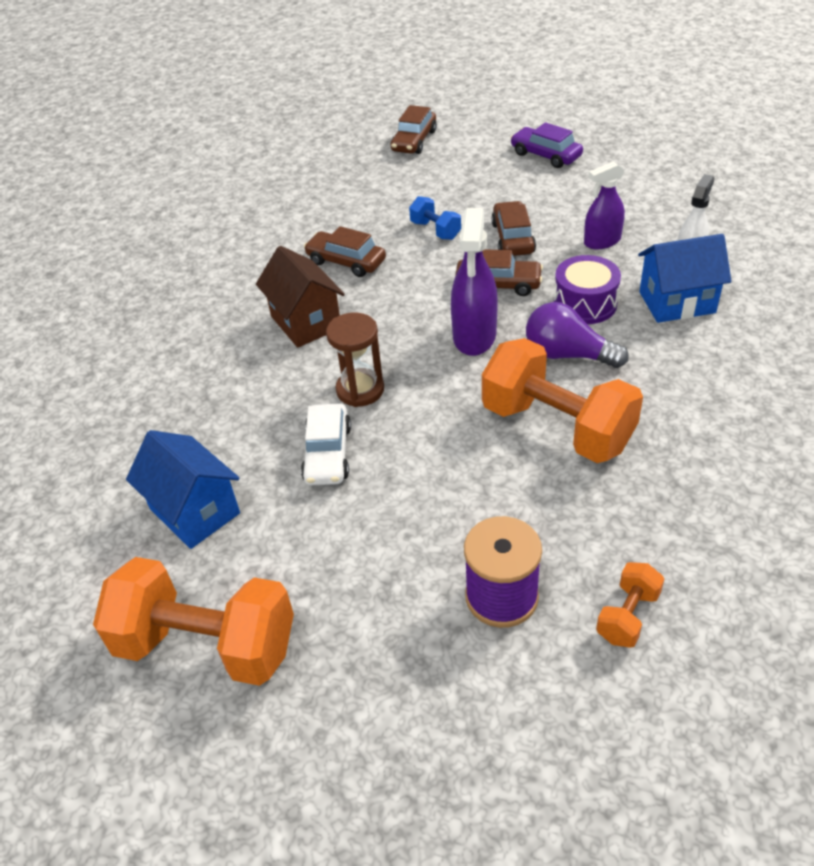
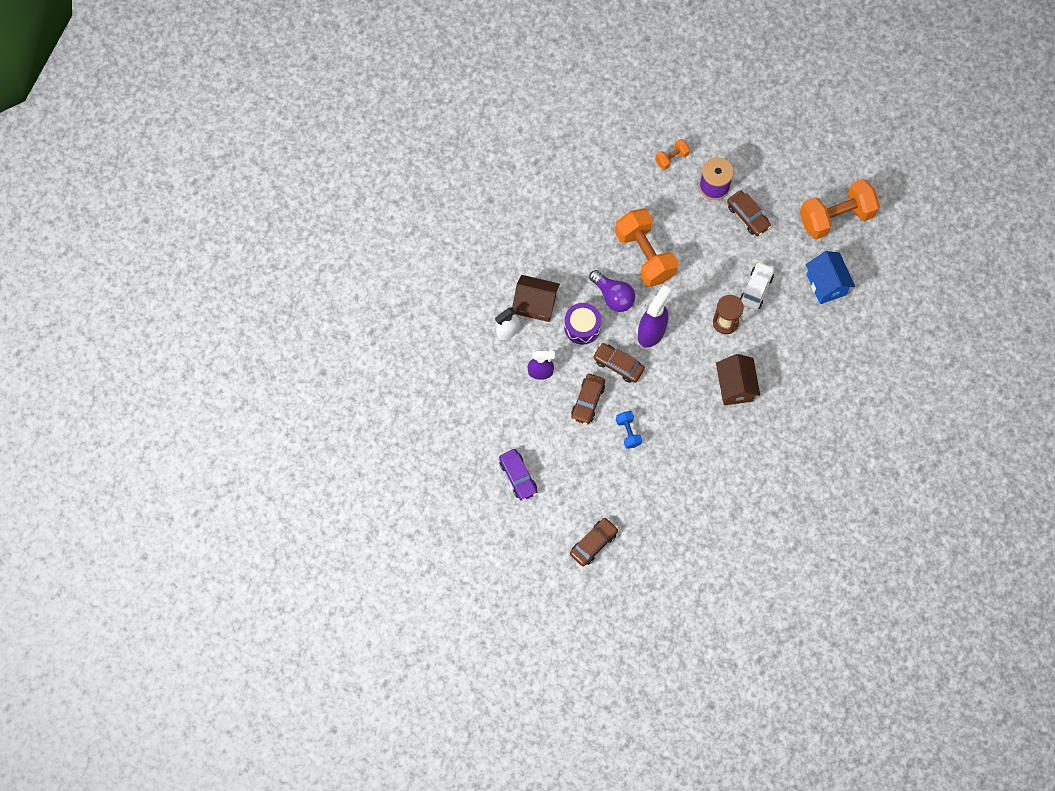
camera: 160 degrees left, 25 degrees up
orange dumbbell [93,557,294,686] -> orange dumbbell turned 60 degrees counterclockwise [800,179,880,240]
brown car [304,226,386,277] -> brown car moved to [727,190,771,236]
blue house [638,234,731,323] -> brown house [512,275,560,322]

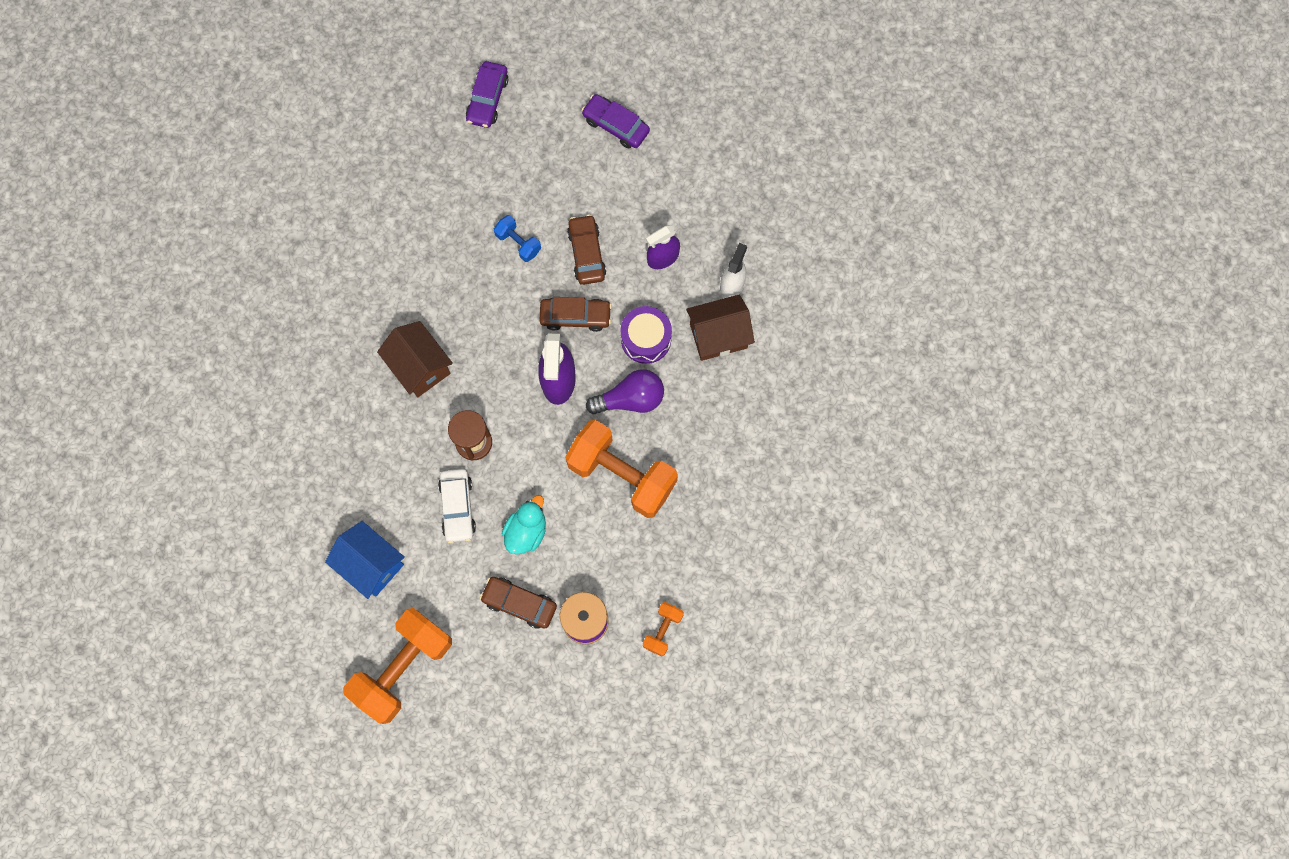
camera: 150 degrees right, 5 degrees up
brown car [570,517,618,566] -> purple car [466,61,509,128]
purple light bulb [589,270,635,312] -> purple light bulb turned 150 degrees clockwise [586,369,664,414]
none -> turquoise duck [502,495,546,555]

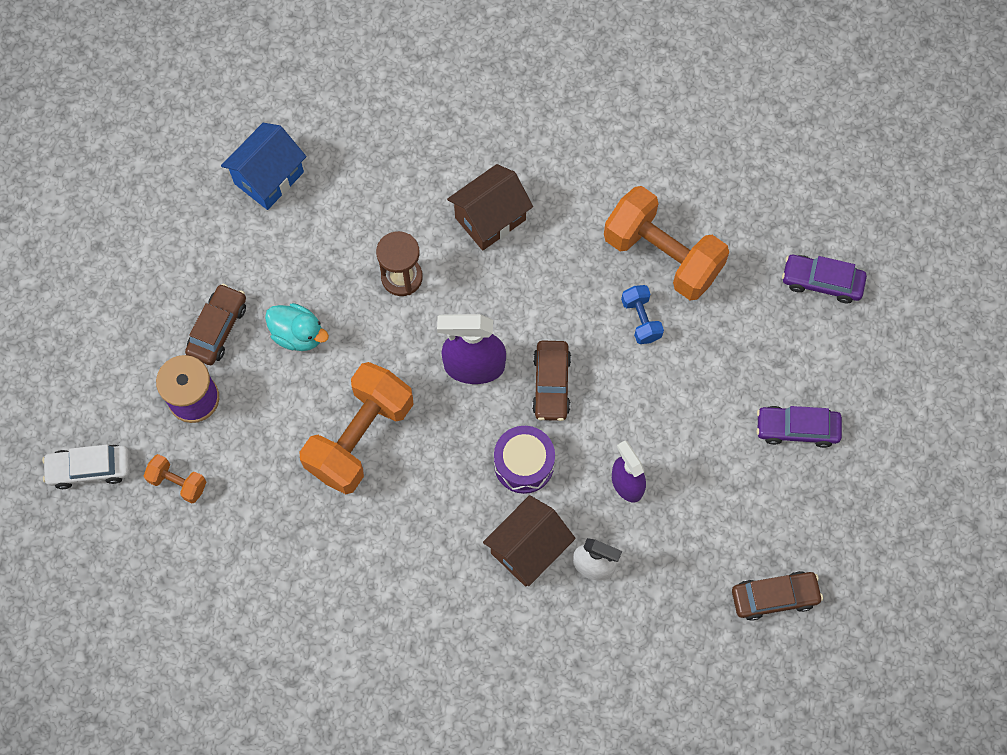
camera: 90 degrees right, 5 degrees down
orange dumbbell [343,608,452,724] -> orange dumbbell moved to [604,186,729,300]
white car [438,469,476,543] -> white car moved to [42,445,130,489]
blue dumbbell [494,215,541,262] -> blue dumbbell turned 60 degrees counterclockwise [621,285,664,344]
brown car [567,214,606,285] -> brown car moved to [732,571,823,621]
purple car [581,94,650,149] -> purple car turned 120 degrees counterclockwise [757,406,842,448]
purple light bulb [586,369,664,414] -> none
brown house [686,295,755,361] -> brown house turned 60 degrees clockwise [483,495,576,587]

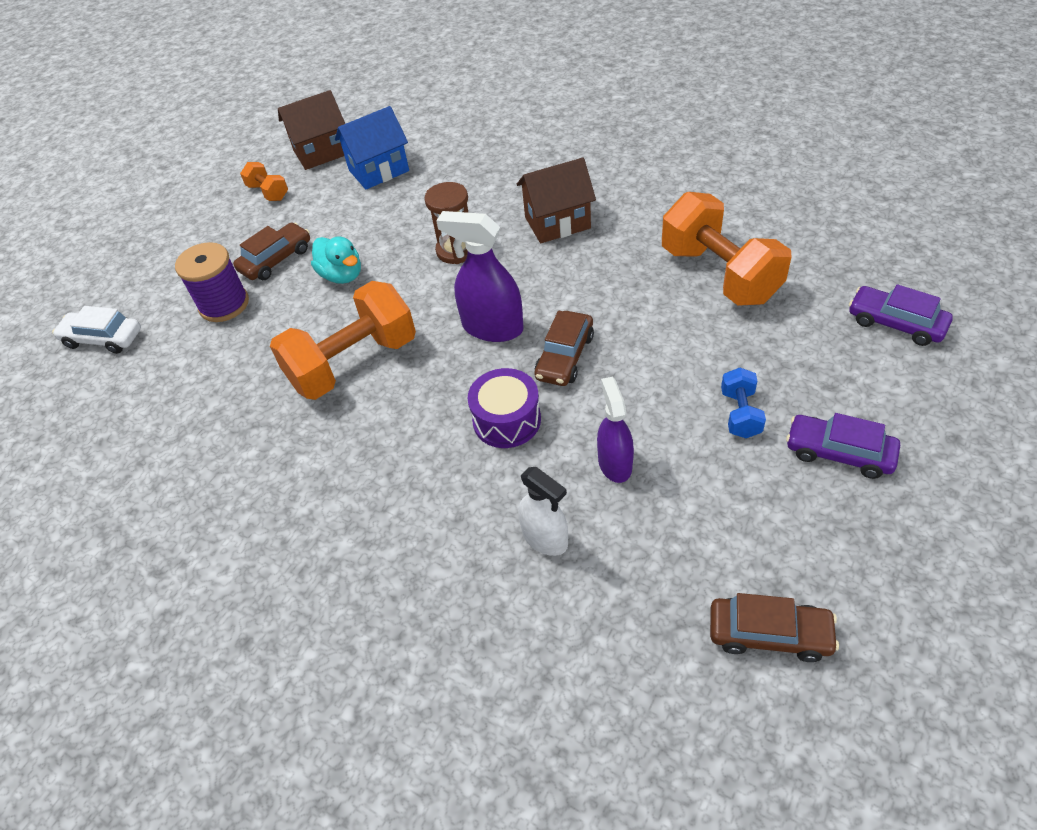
camera: 25 degrees right, 20 degrees down
orange dumbbell [144,454,206,503] -> orange dumbbell moved to [240,162,288,201]
brown house [483,495,576,587] -> brown house moved to [278,90,345,170]
blue dumbbell [621,285,664,344] -> blue dumbbell moved to [721,368,766,438]

